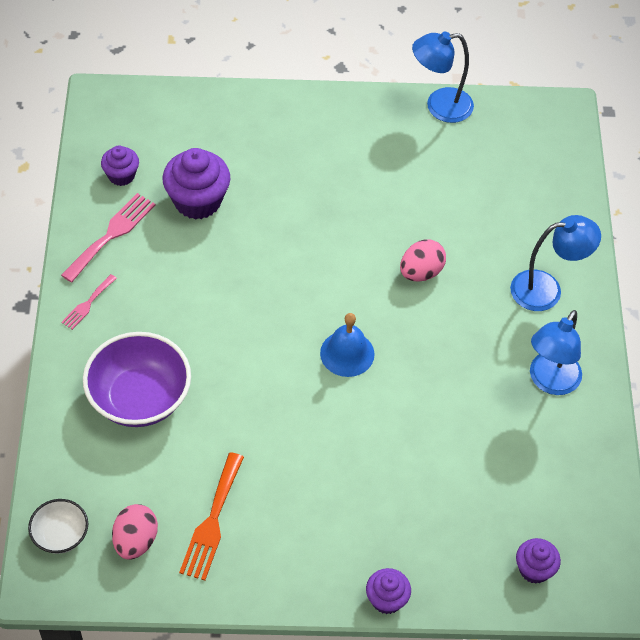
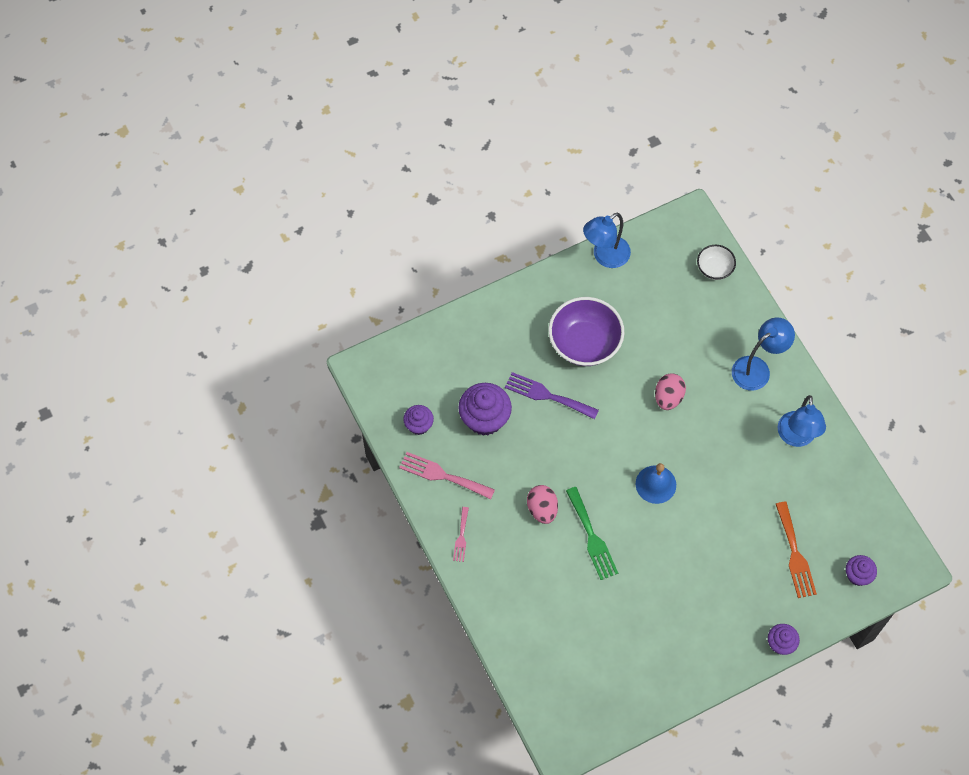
camera: 25 degrees left, 10 degrees up
white bowl [28,499,88,554] -> white bowl moved to [697,245,736,280]
pink fork [61,193,156,283] -> pink fork turned 75 degrees counterclockwise [399,452,495,499]
purple bowl [83,332,191,427] -> purple bowl moved to [548,297,625,366]
pink egg [112,504,158,560] -> pink egg moved to [527,485,558,524]
orange fork [179,452,244,581] -> orange fork moved to [776,501,817,598]
none -> purple fork [505,372,599,419]
none -> green fork [566,487,618,580]

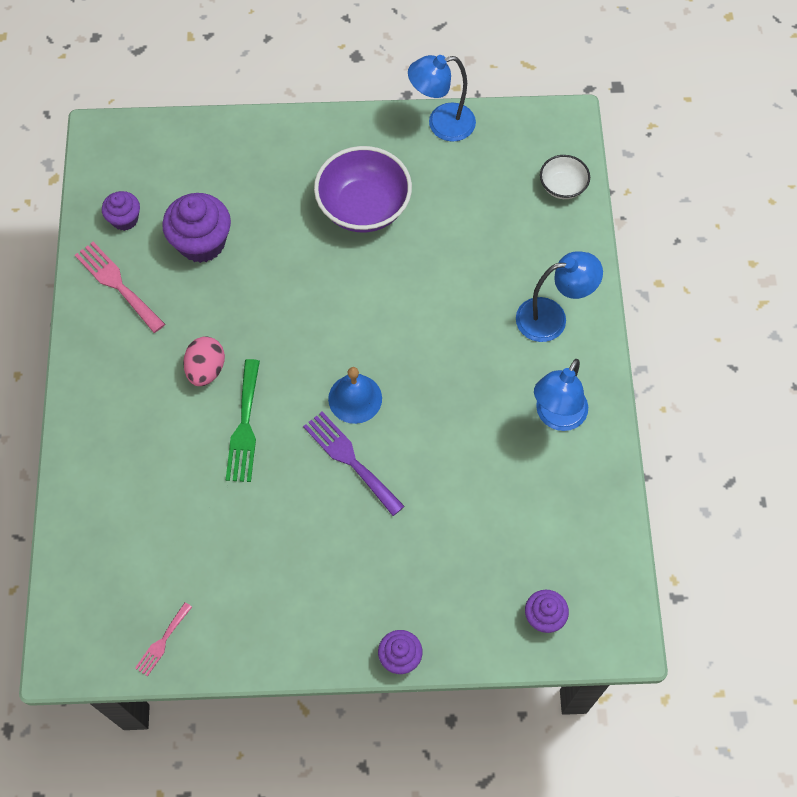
camera: 25 degrees right, 0 degrees up
pink fork [453,507,469,562] -> pink fork moved to [135,602,192,677]
purple fork [505,372,599,419] -> purple fork moved to [303,412,405,516]
pink egg [655,373,686,410] -> none
orange fork [776,501,817,598] -> none

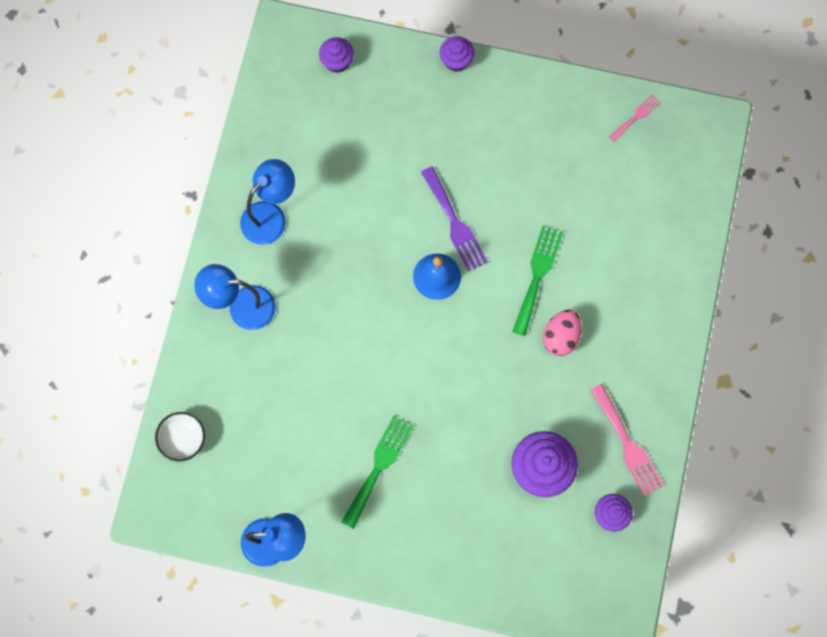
camera: 165 degrees left, 10 degrees up
purple bowl [314,146,412,232] -> green fork [342,416,413,529]

